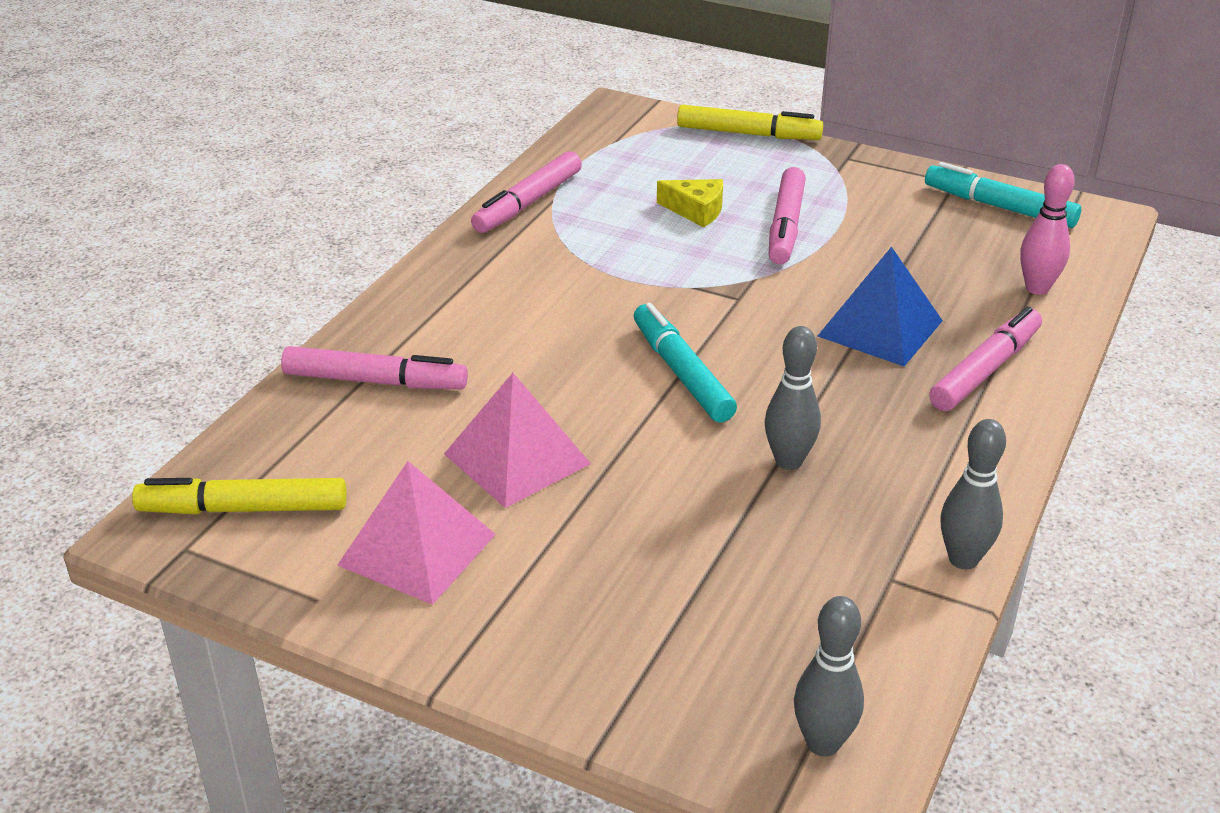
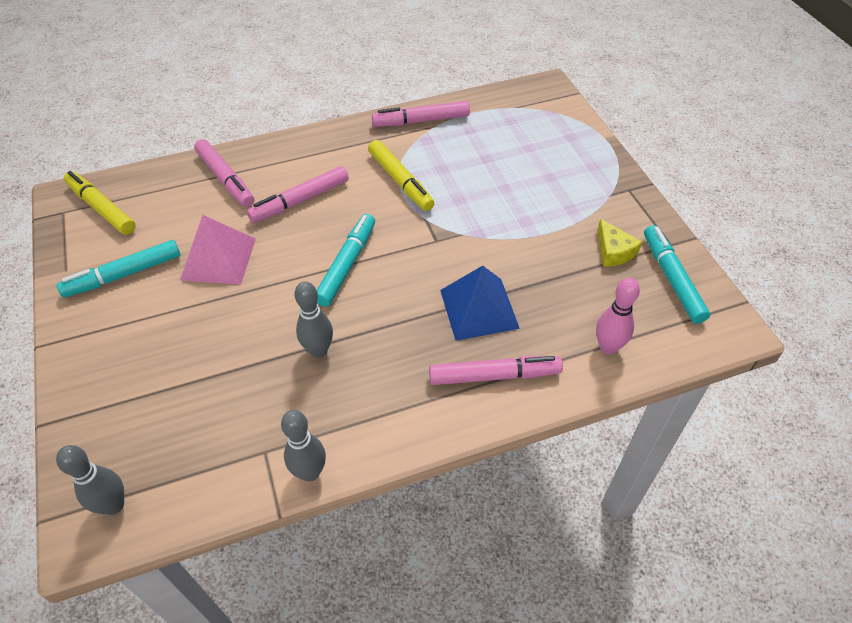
camera: 45 degrees right, 15 degrees up
pink pyramid [337,461,496,605] -> turquoise marker [57,240,180,298]
yellow cheese [657,179,723,227] -> yellow cheese moved to [597,219,642,267]
yellow marker [677,105,823,140] -> yellow marker moved to [368,140,435,211]
pink marker [769,167,806,264] -> pink marker moved to [247,166,349,223]

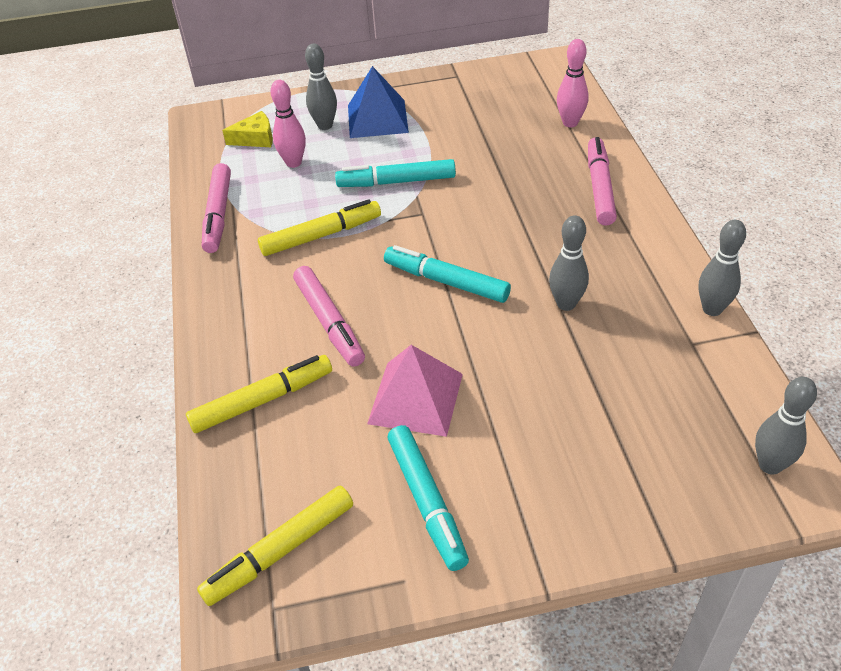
camera: 80 degrees left, 5 degrees down
pink marker [194,139,254,207] -> yellow marker [186,355,332,433]
blue pyramid [440,266,520,341] -> blue pyramid moved to [348,66,409,138]
yellow cheese [597,219,642,267] -> yellow cheese moved to [222,111,273,147]
turquoise marker [644,225,710,324] -> turquoise marker moved to [335,159,456,187]
none -> pink bowling pin [270,80,306,168]
none -> grey bowling pin [305,43,337,130]

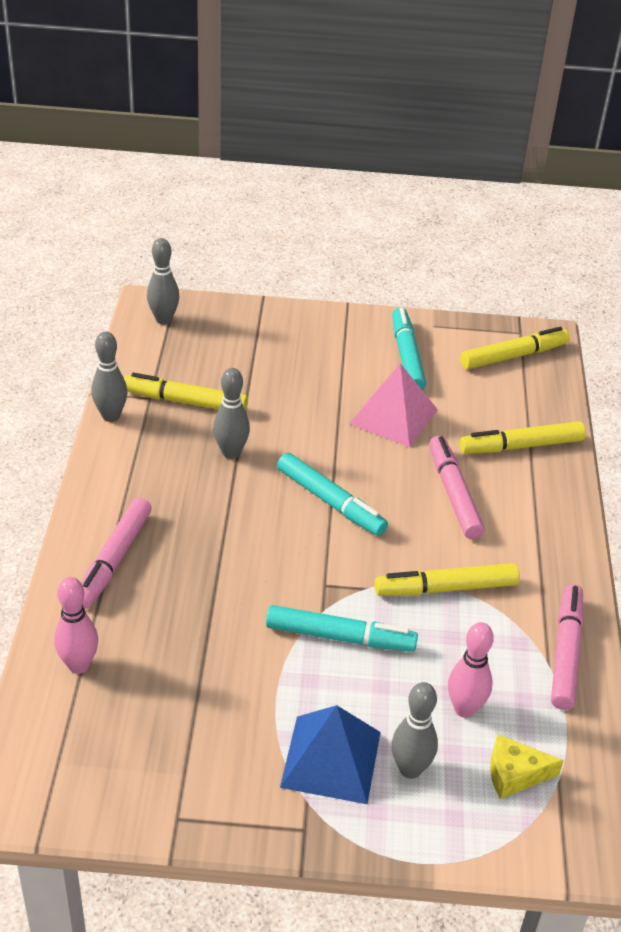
camera: 170 degrees left, 5 degrees down
none -> yellow marker [124,373,248,411]

